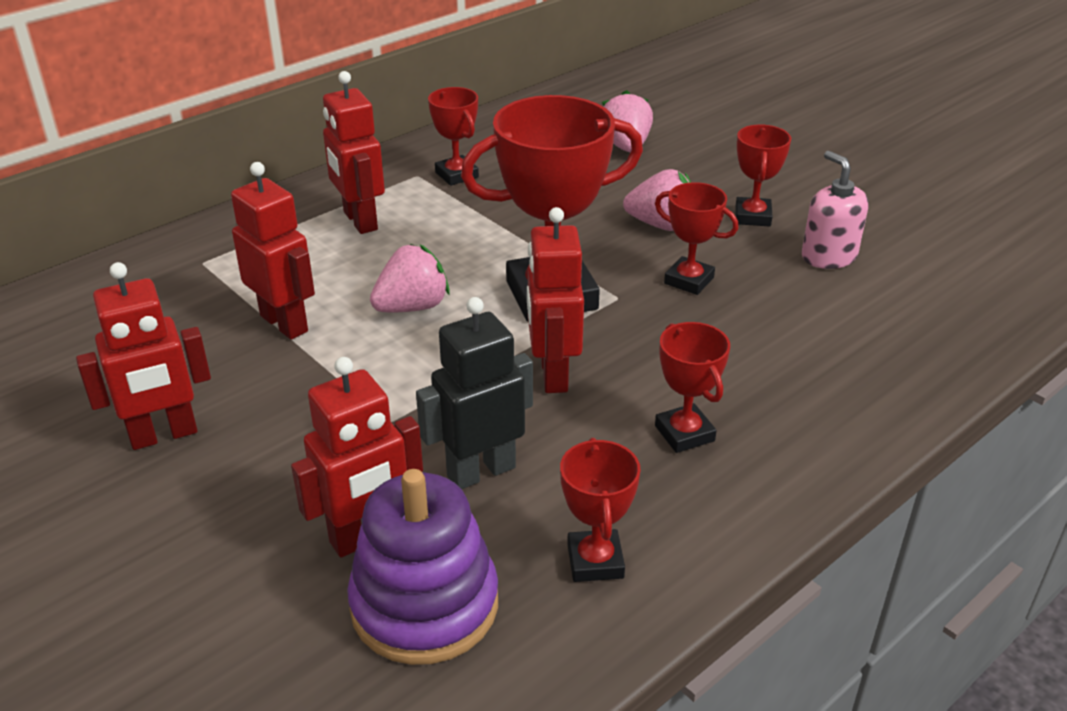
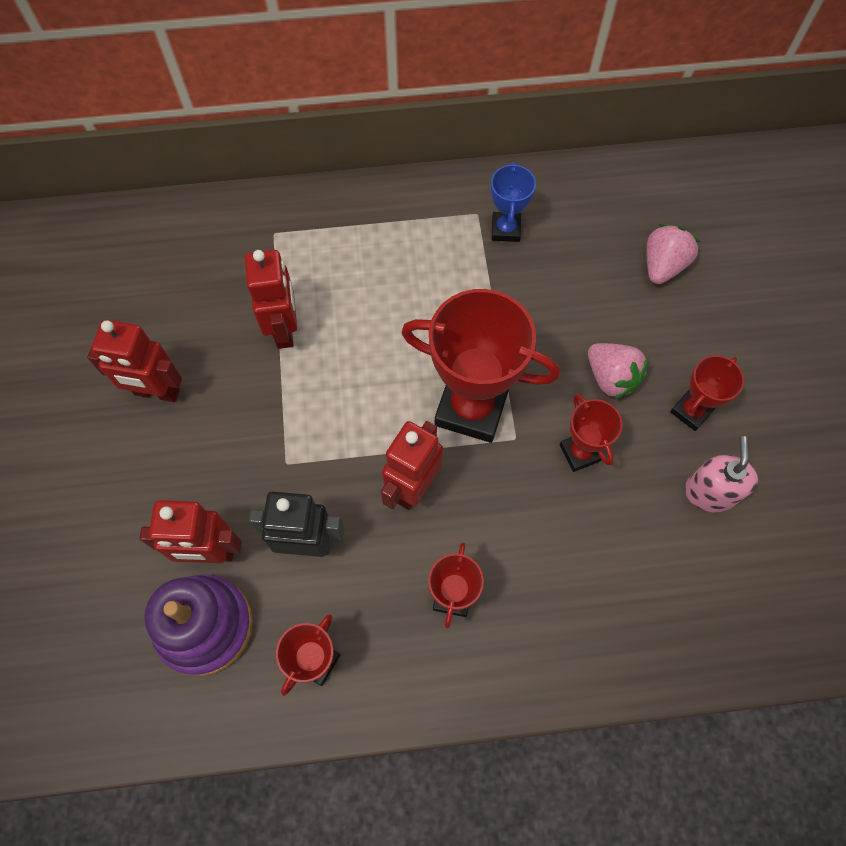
camera: 35 degrees right, 30 degrees up
red robot [323,71,385,234] -> none
pink strawberry [370,244,450,312] -> none
red trophy [428,87,479,186] -> blue trophy [491,162,536,242]

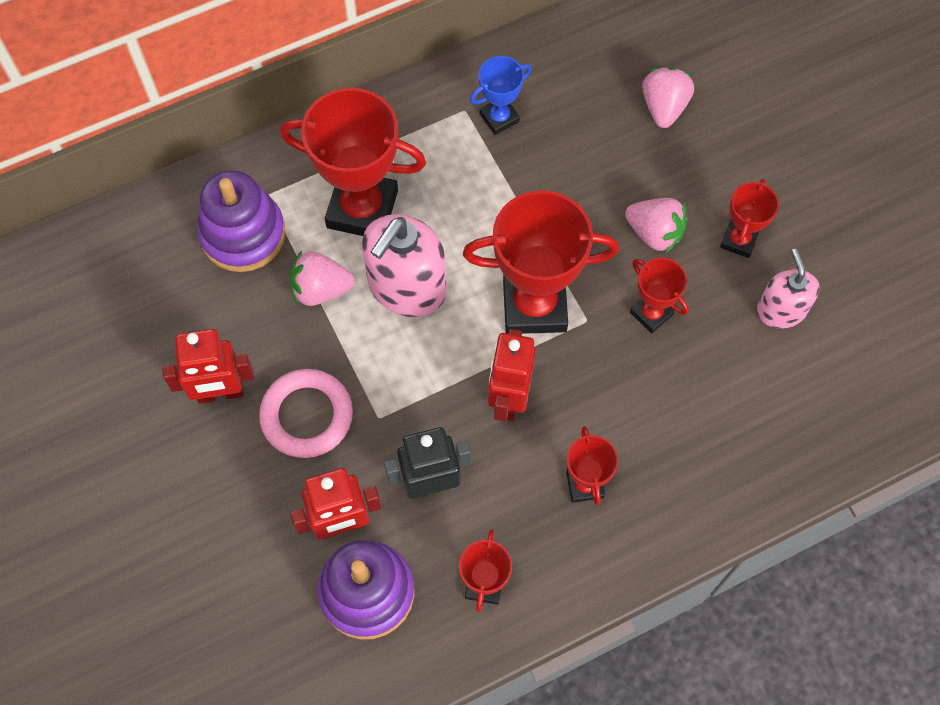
camera: 20 degrees left, 0 degrees up
red robot [245,250,297,349] -> pink strawberry [290,250,355,306]
blue trophy [491,162,536,242] -> blue trophy turned 75 degrees clockwise [470,56,532,135]
none -> purple stacking toy [197,170,286,272]
none -> pink ring [259,369,353,458]
none -> red trophy [280,88,426,236]
none -> pink soap dispenser [362,214,446,317]

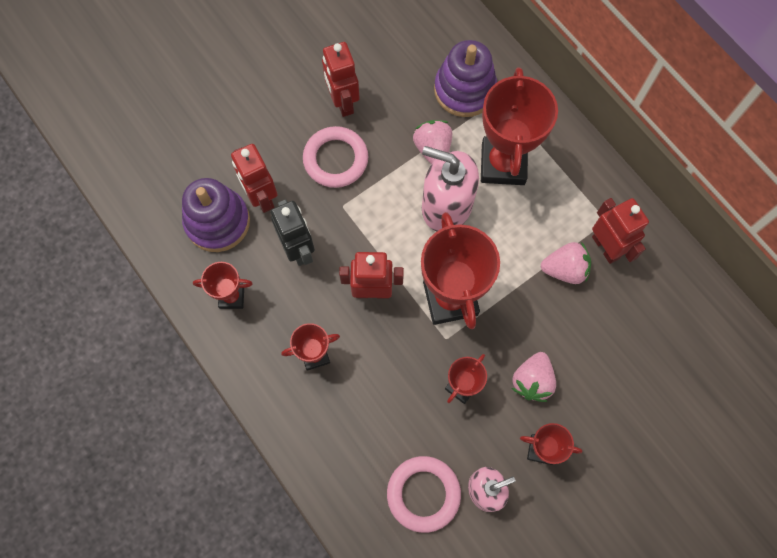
camera: 80 degrees right, 5 degrees up
blue trophy [470,56,532,135] -> red robot [592,198,649,264]
pink strawberry [642,67,694,128] -> pink strawberry moved to [541,242,591,284]
none -> pink ring [387,456,461,533]

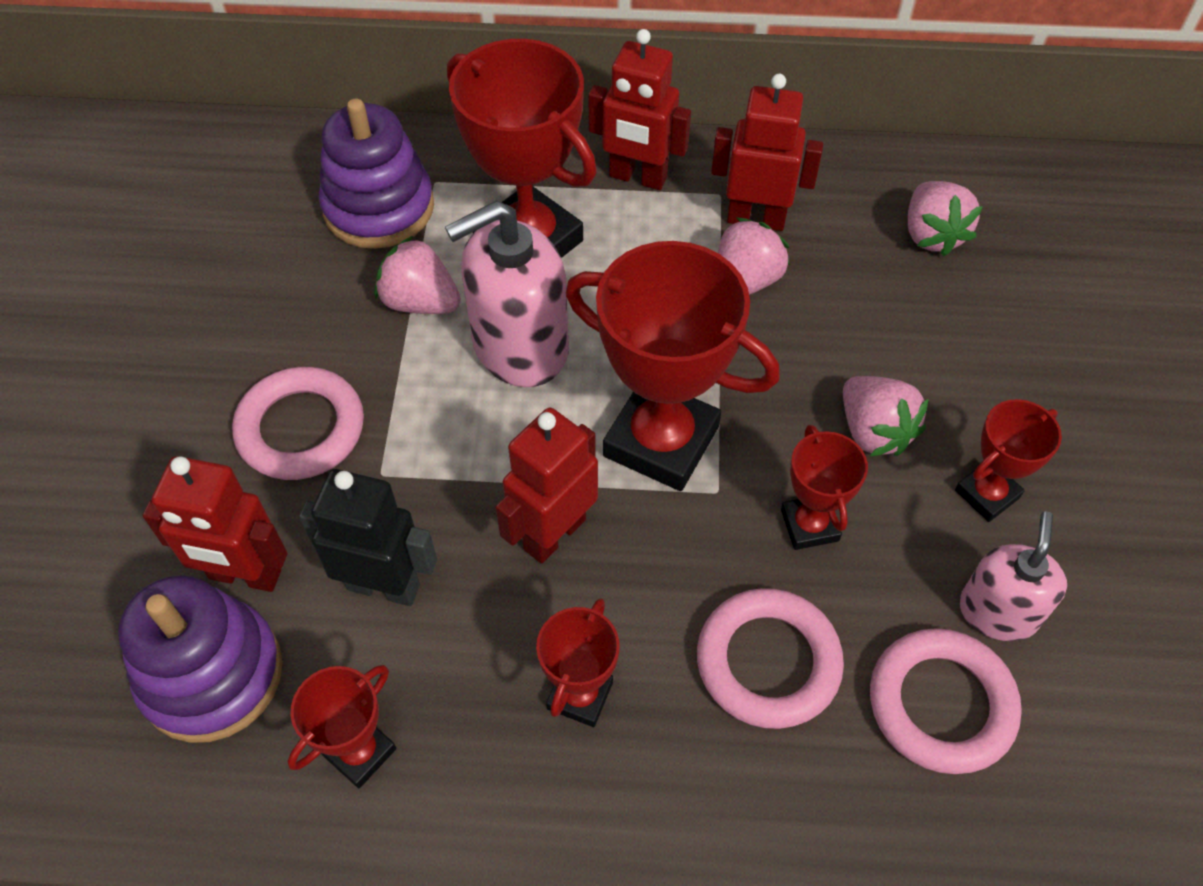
camera: 50 degrees left, 15 degrees down
red robot [322,42,360,117] -> red robot moved to [588,29,691,190]
none -> pink ring [697,588,844,729]
none -> pink strawberry [908,181,983,256]

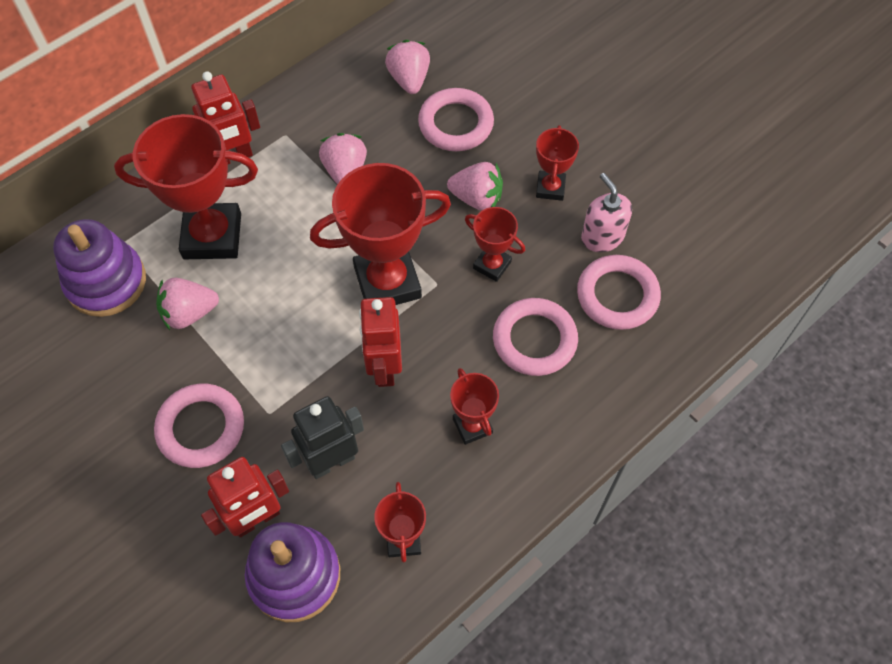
camera: 45 degrees left, 5 degrees up
pink soap dispenser [445,201,569,387] -> none
red robot [711,74,823,231] -> none
pink strawberry [908,181,983,256] -> pink strawberry turned 135 degrees counterclockwise [385,40,430,94]
none -> pink ring [418,88,494,151]

